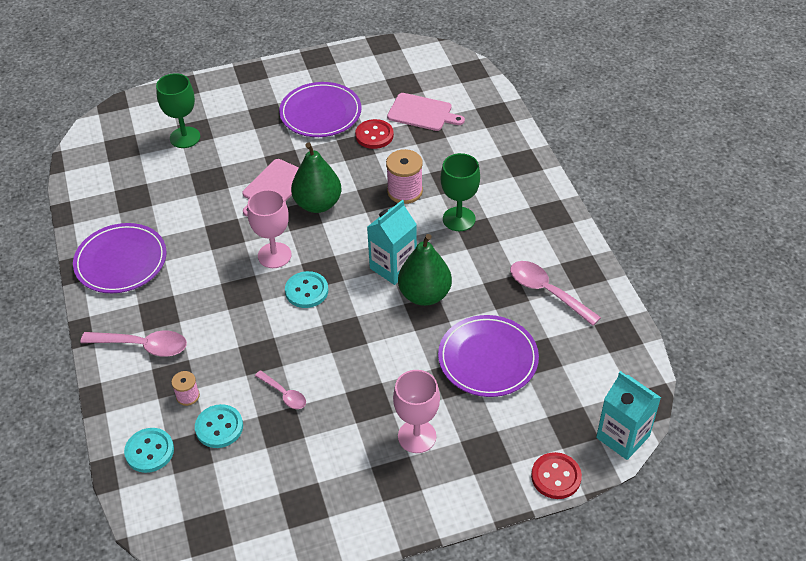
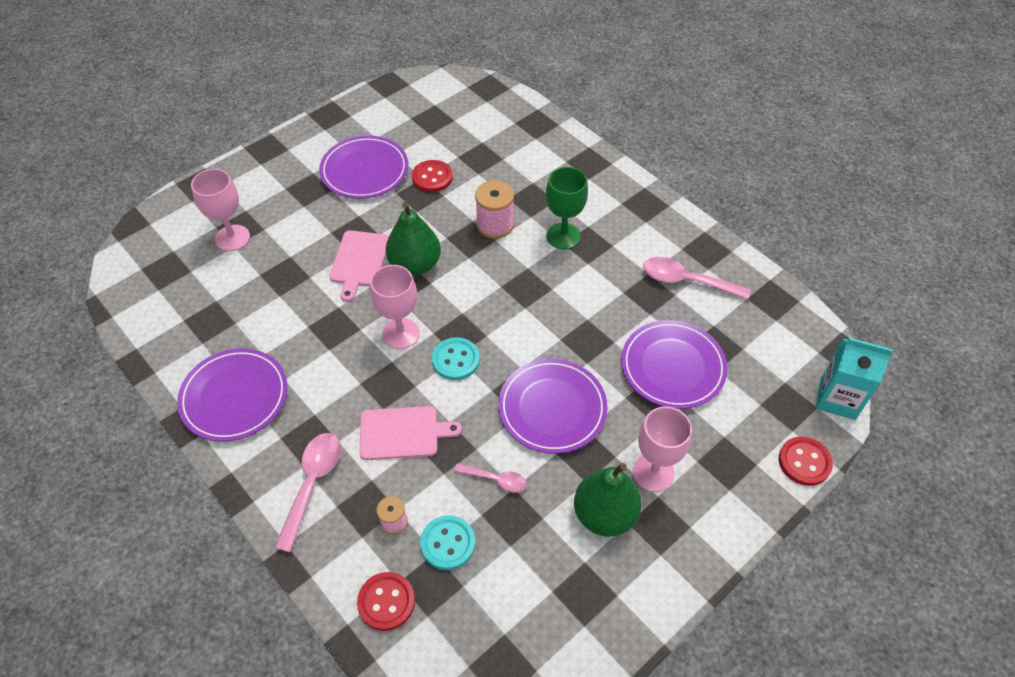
camera: 25 degrees left, 5 degrees up
pink spoon [80,331,187,357] -> pink spoon turned 60 degrees counterclockwise [275,433,341,552]
turquoise button [124,428,174,473] -> red button [357,572,415,631]
green goblet [156,73,200,148] -> pink goblet [191,169,250,251]
turquoise carton [367,200,417,285] -> none
pink cutting board [387,93,465,131] -> pink cutting board moved to [359,406,462,460]
green pear [398,234,452,306] -> green pear moved to [574,463,642,537]
none -> purple plate [498,359,608,454]

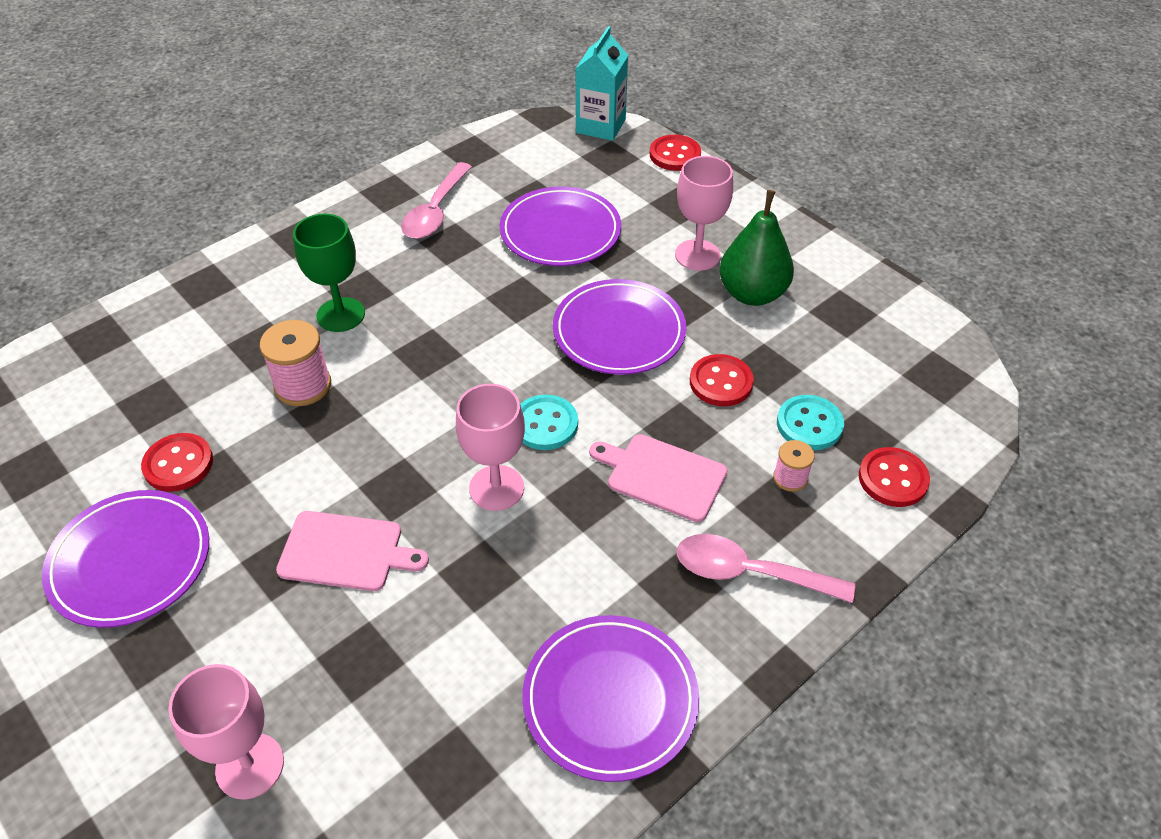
camera: 90 degrees left, 5 degrees down
pink cutting board [359,406,462,460] -> pink cutting board turned 60 degrees counterclockwise [589,434,727,522]
green pear [386,202,441,276] -> none
pink spoon [454,463,527,493] -> red button [690,354,754,406]

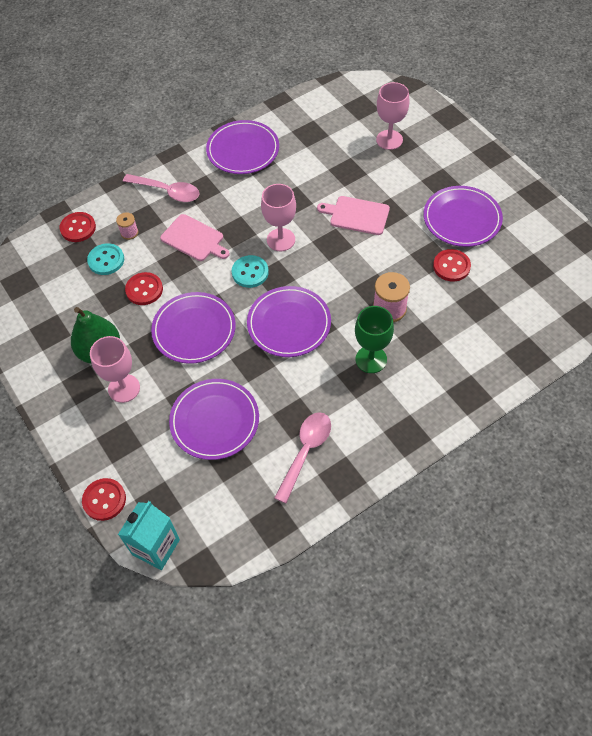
camera: 170 degrees left, 10 degrees up
none -> purple plate [247,286,331,357]

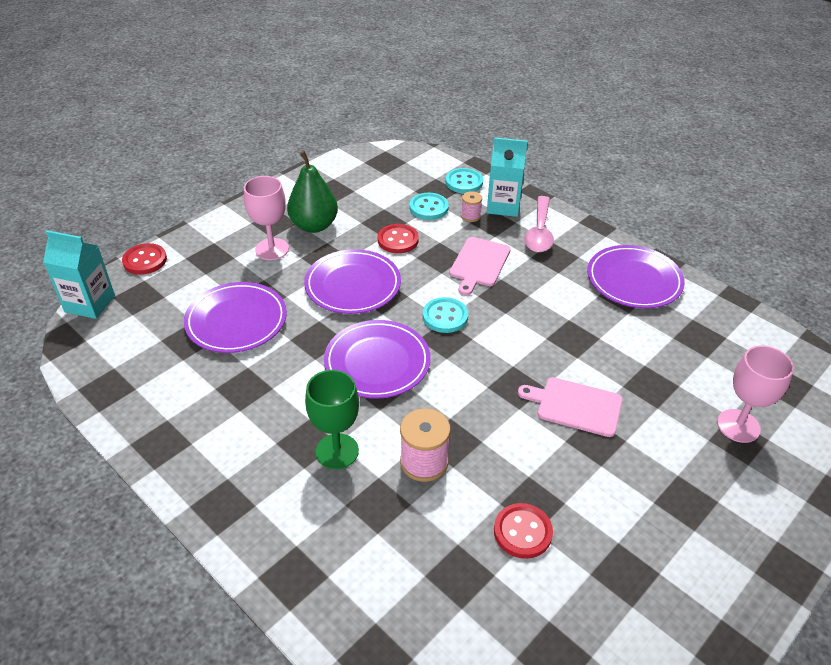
camera: 75 degrees right, 15 degrees down
red button [60,212,96,242] -> turquoise button [445,168,483,193]
pink goblet [261,184,296,251] -> none
pink spoon [274,412,331,503] -> none
pink cutting board [317,196,390,235] -> pink cutting board turned 75 degrees counterclockwise [518,377,623,437]
purple plate [424,186,503,247] -> none
none -> turquoise carton [487,137,528,217]

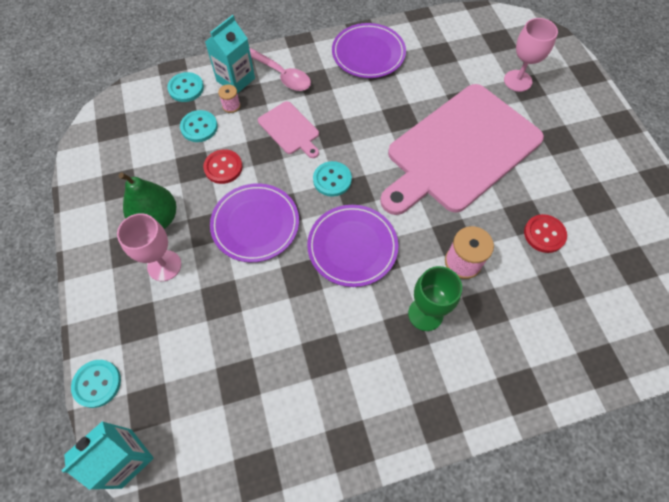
camera: 60 degrees left, 20 degrees up
red button [122,243,167,275] -> turquoise button [71,360,121,408]
purple plate [184,282,287,353] -> none
pink cutting board [518,377,623,437] -> pink cutting board [380,84,544,215], size x2.39

